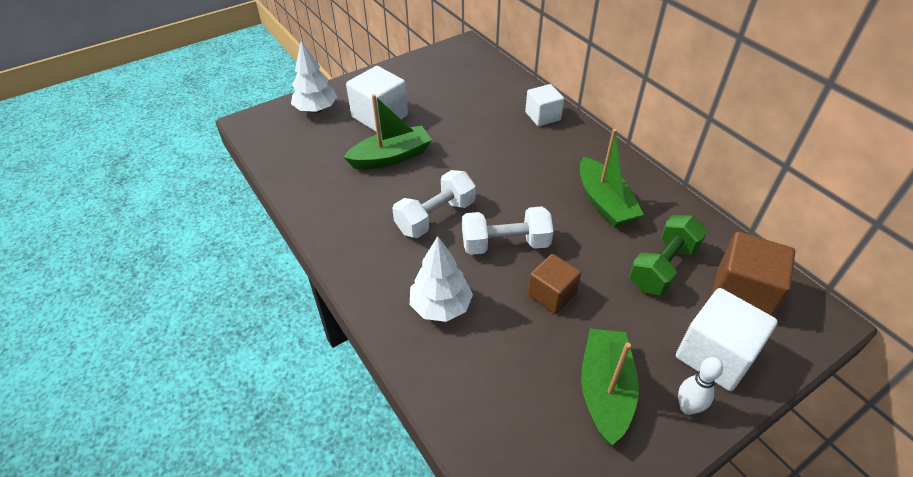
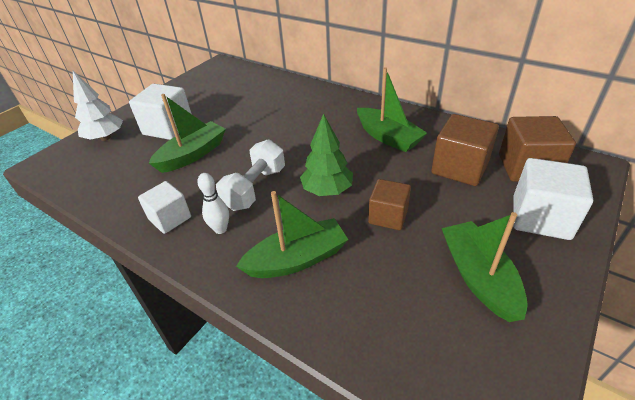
camera: 20 degrees left, 5 degrees down
white tree [410,236,473,322] -> green boat [236,191,349,278]
white dumbbell [462,206,553,255] -> green tree [300,113,353,196]
white cube [525,84,564,126] -> white cube moved to [138,181,191,234]
green dumbbell [629,215,707,295] -> brown cube [431,114,499,186]
white bowling pin [678,357,723,415] -> white bowling pin moved to [197,173,229,234]

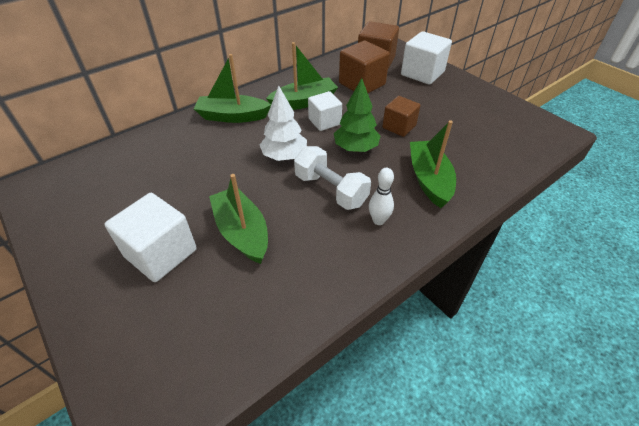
camera: 75 degrees left, 5 degrees up
white tree [73,71,123,141] -> white tree moved to [260,86,307,161]
white cube [138,181,191,234] -> white cube moved to [308,91,342,131]
green boat [442,212,528,322] -> green boat moved to [194,54,271,123]

